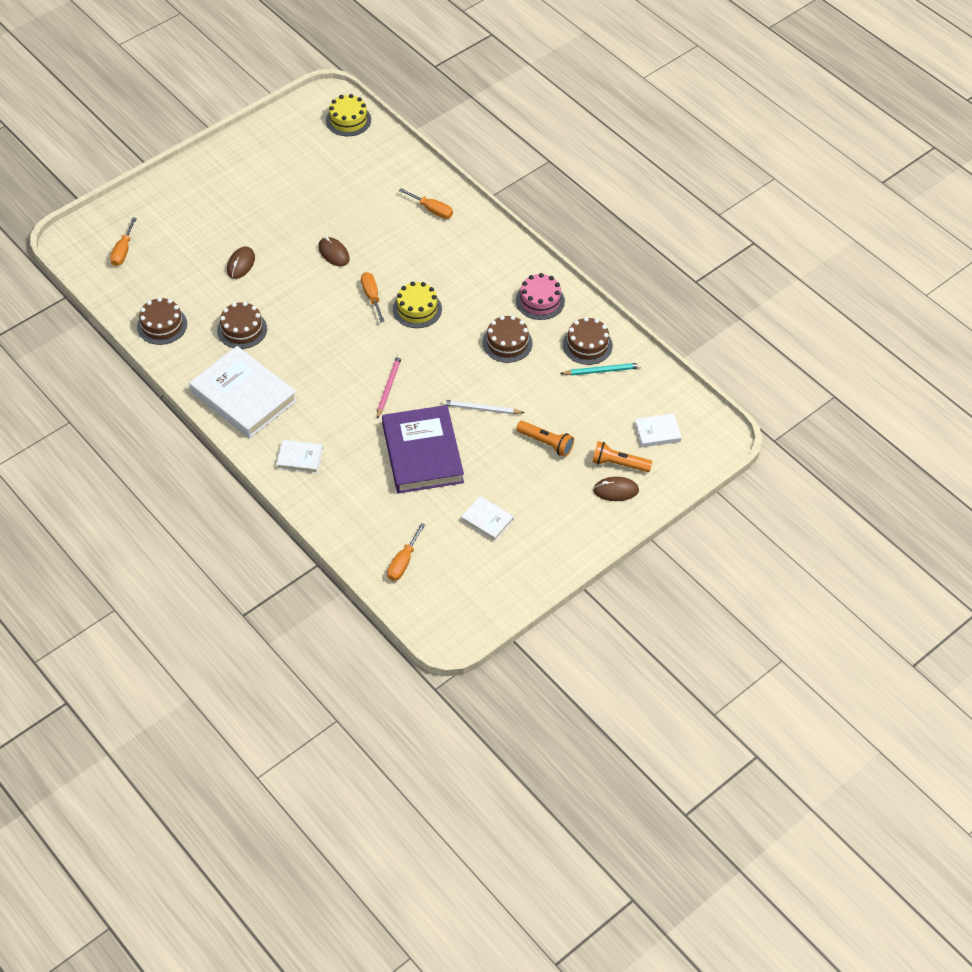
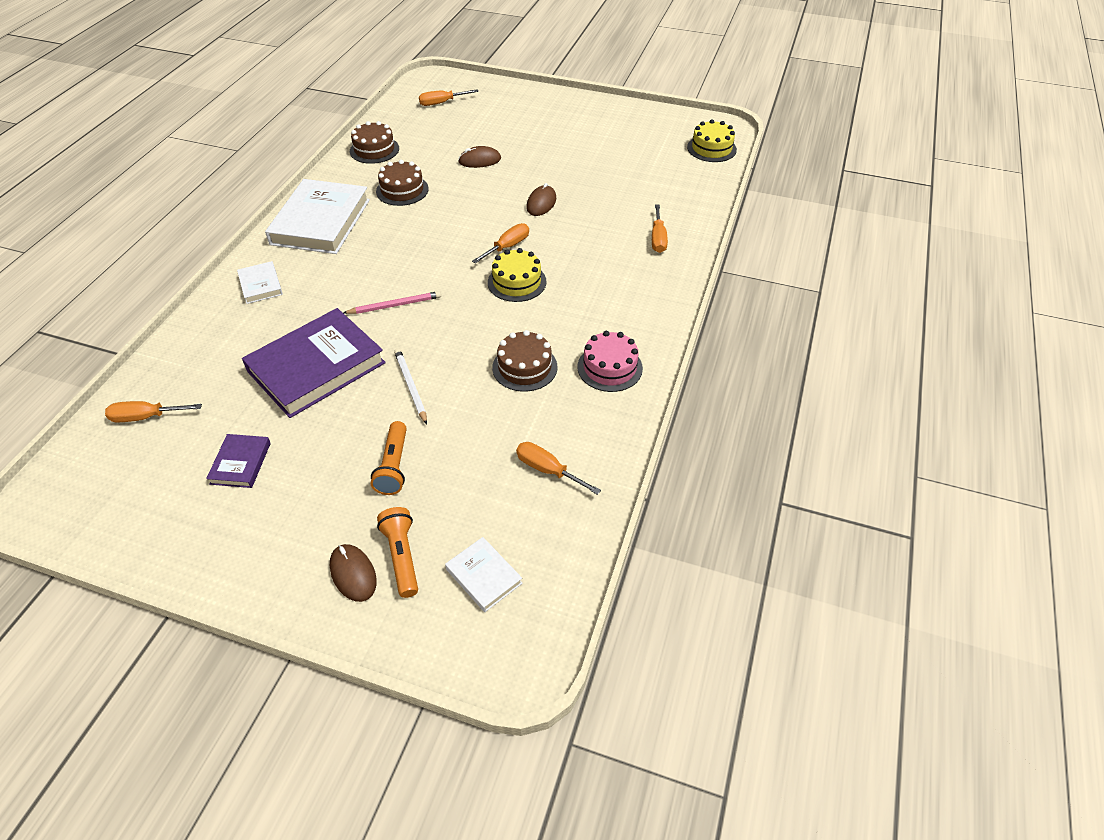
camera: 60 degrees right, 5 degrees down
white book [461,496,514,541] -> purple book [206,434,271,488]
turquoise pencil [560,363,641,375] -> orange screwdriver [516,442,601,495]
brown cake [563,317,613,365] -> none

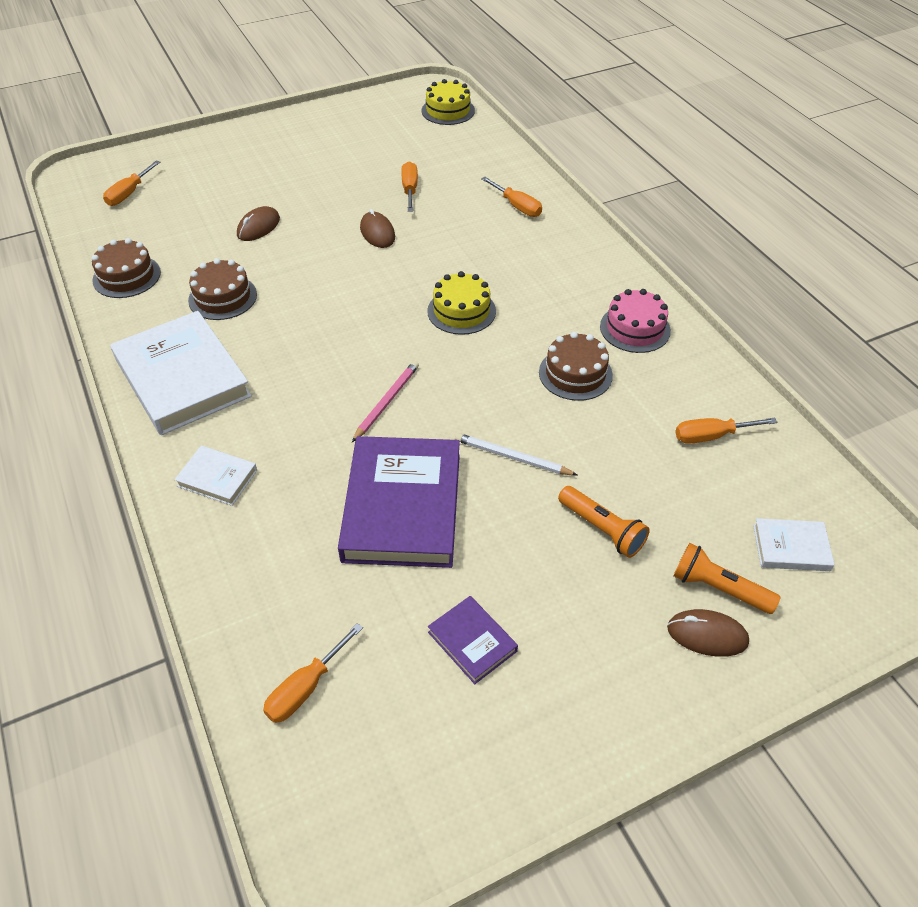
camera: 45 degrees left, 0 degrees up
orange screwdriver [472,223,529,264] -> orange screwdriver moved to [401,161,418,212]

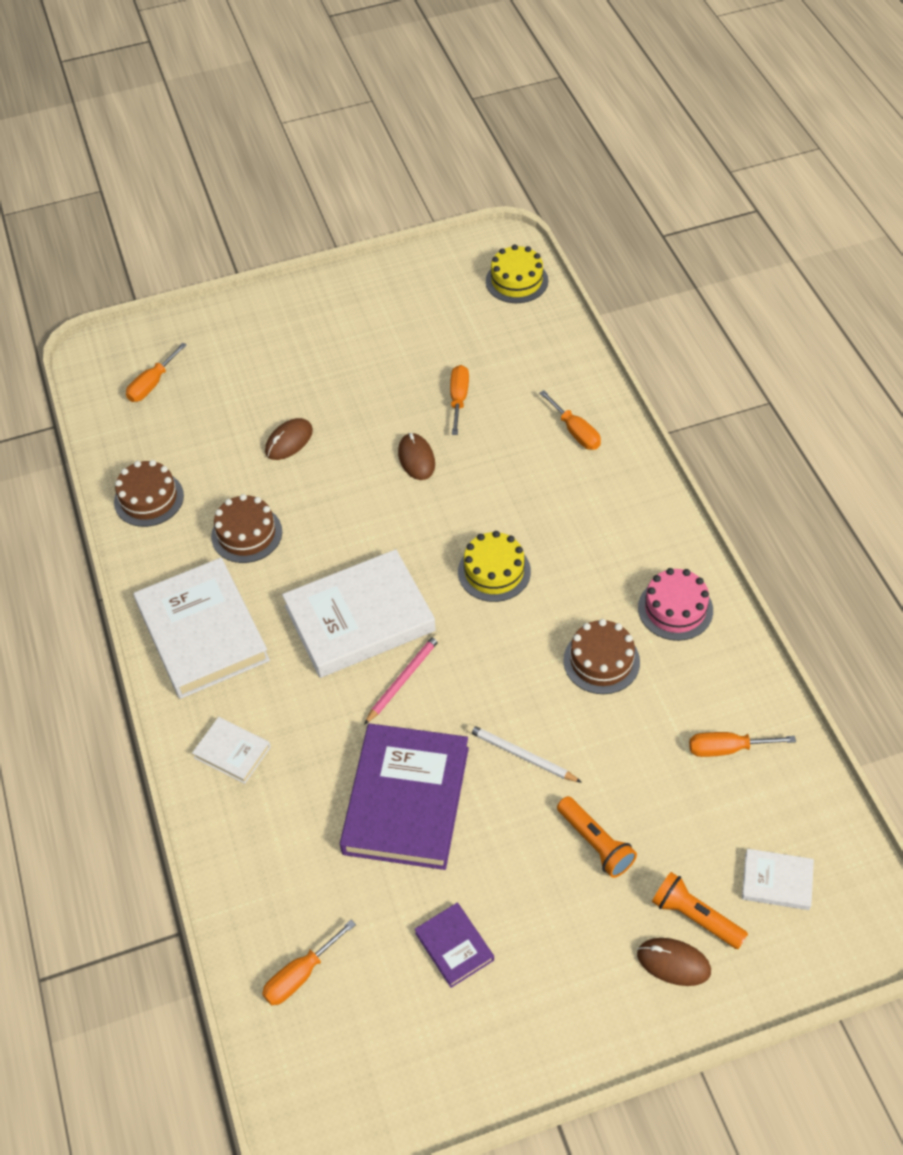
camera: 10 degrees right, 5 degrees up
none -> white book [282,549,436,678]

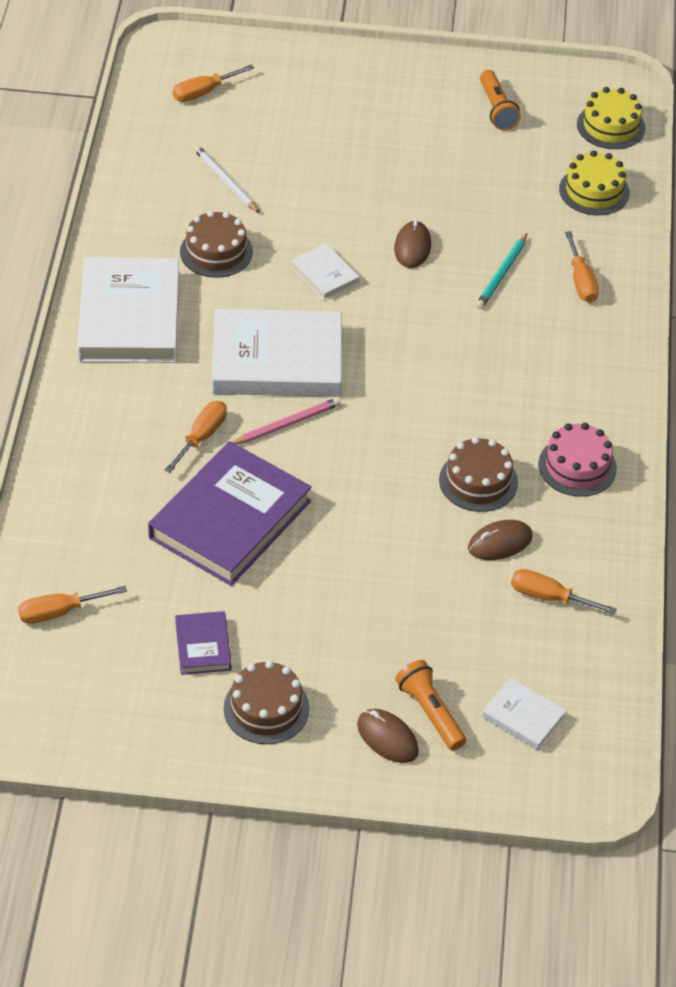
camera: 20 degrees right, 5 degrees down
brown cake [114,460,184,527] -> brown cake moved to [224,660,309,744]
white book [192,717,271,784] -> white book moved to [291,244,360,301]
brown mouse [265,418,313,460] -> brown mouse moved to [468,520,533,560]
orange screwdriver [450,365,469,435] -> orange screwdriver moved to [164,401,227,473]
yellow cake [458,531,531,602] -> yellow cake moved to [559,150,630,215]
white pencil [466,724,582,783] -> white pencil moved to [194,145,260,213]
orange flashlight [557,796,637,878] -> orange flashlight moved to [480,70,521,130]
none -> turquoise pencil [476,234,527,309]

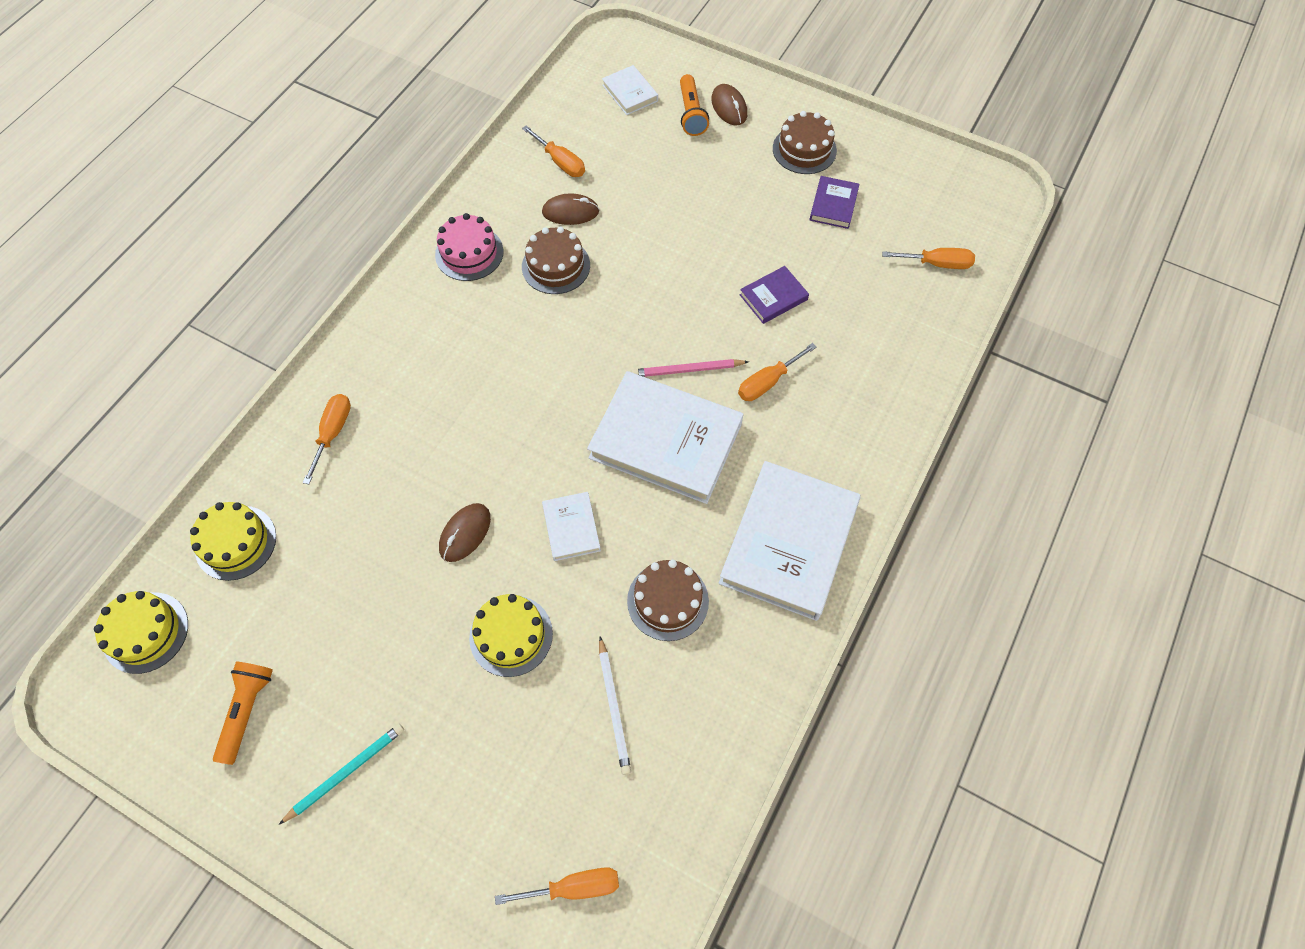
camera: 155 degrees left, 15 degrees up
purple book [148,441,312,586] -> purple book [740,266,809,324], size x0.47
turquoise pencil [476,234,527,309] -> turquoise pencil moved to [279,724,404,824]
none -> yellow cake [469,594,553,677]

